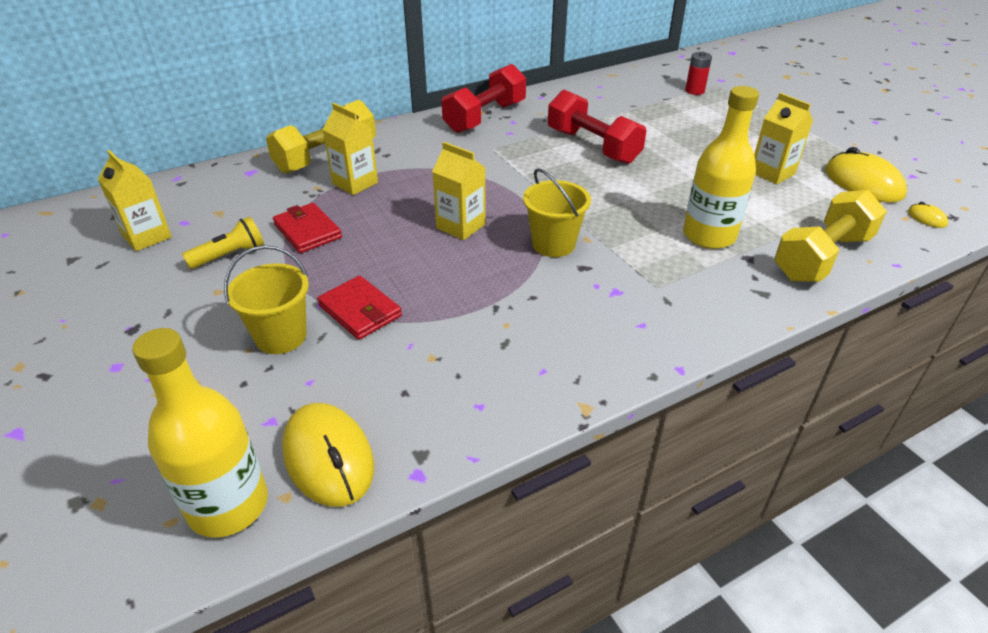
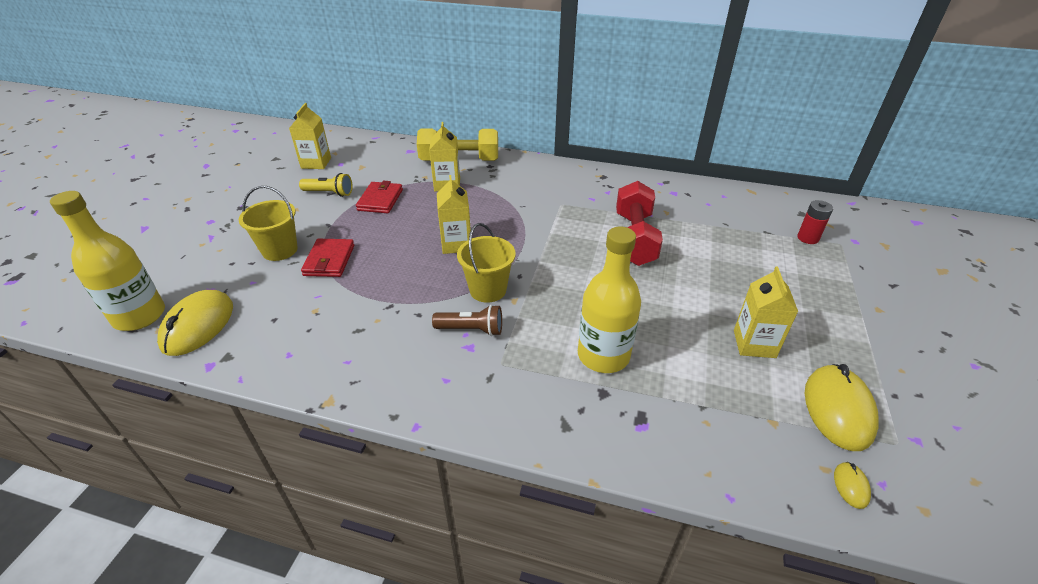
camera: 45 degrees right, 0 degrees up
red dumbbell [442,64,526,133] -> none
yellow dumbbell [774,190,887,282] -> none
none -> brown flashlight [432,305,502,336]

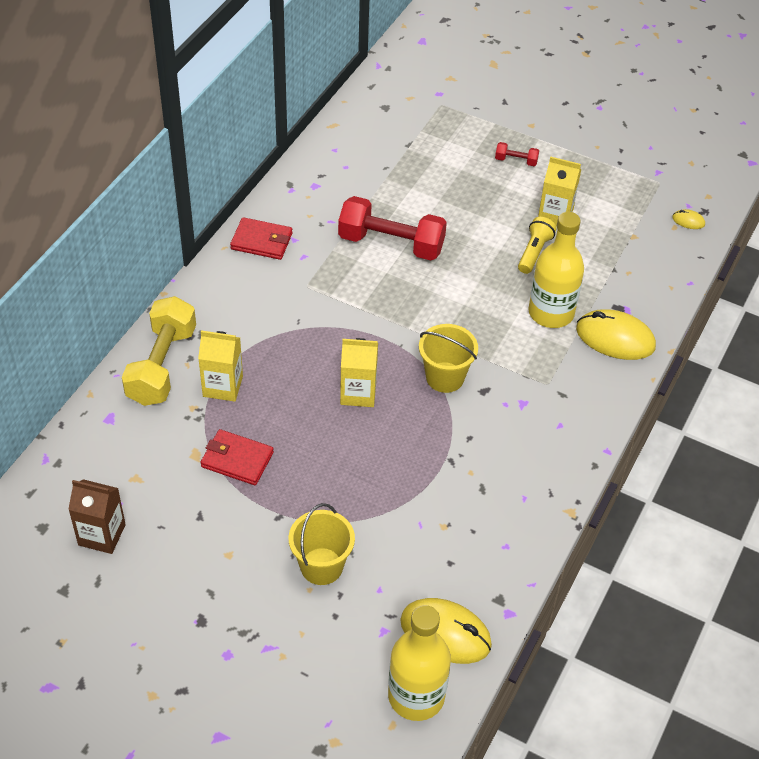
camera: 80 degrees left, 10 degrees up
yellow carton [289,103,331,169] -> brown carton [68,479,126,554]
yellow flashlight [299,173,353,197] -> yellow flashlight moved to [518,217,557,274]
red wallet [301,239,354,277] -> red wallet moved to [230,217,293,260]
brown flashlight [432,305,502,336] -> none
red battery [797,200,833,244] -> none
yellow mouse [805,364,879,451] -> yellow mouse moved to [576,309,656,360]
none -> red dumbbell [495,142,539,166]

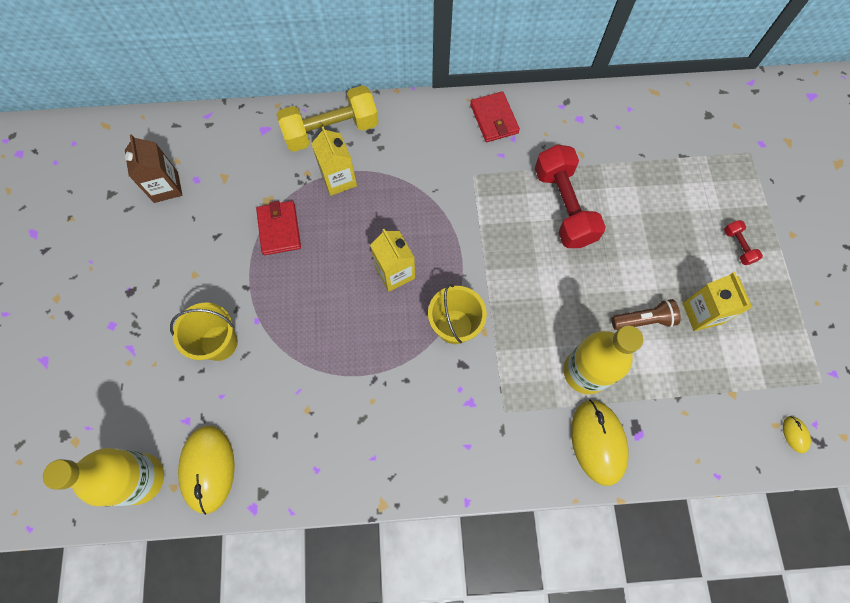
camera: 60 degrees right, 20 degrees up
yellow flashlight [518,217,557,274] -> brown flashlight [611,299,681,330]

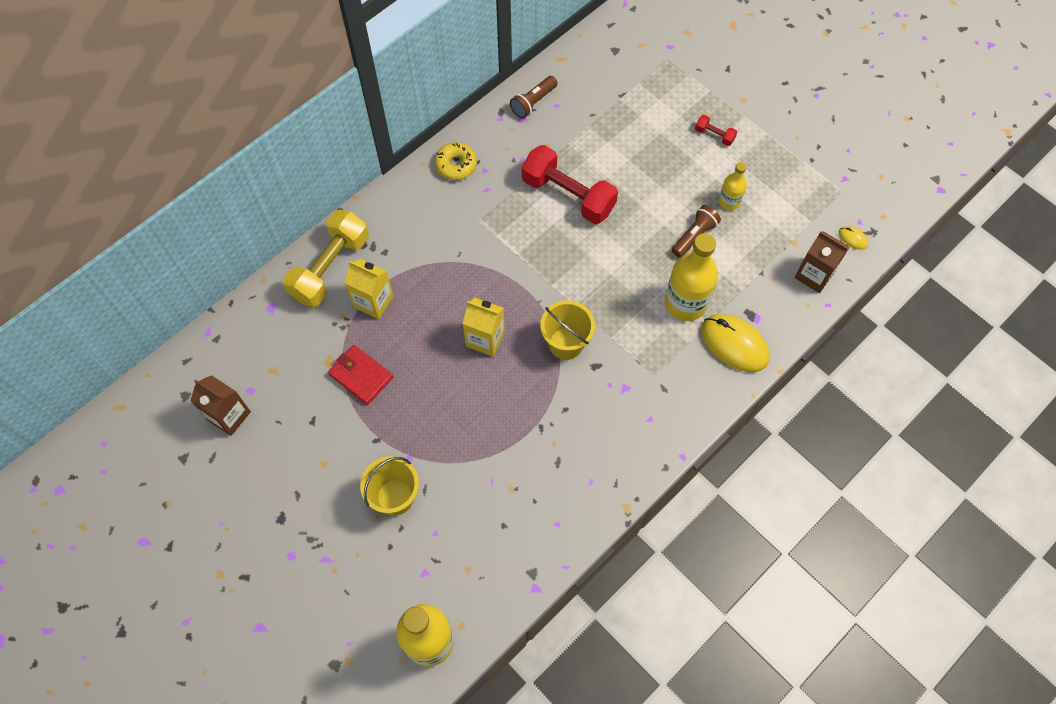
camera: 40 degrees left, 5 degrees down
yellow mouse [178,426,235,515] -> none
red wallet [470,91,520,142] -> yellow donut [435,142,477,180]
yellow carton [682,272,753,331] -> yellow bottle [719,162,747,210]
none -> brown flashlight [510,76,558,119]
none -> brown carton [795,231,849,293]

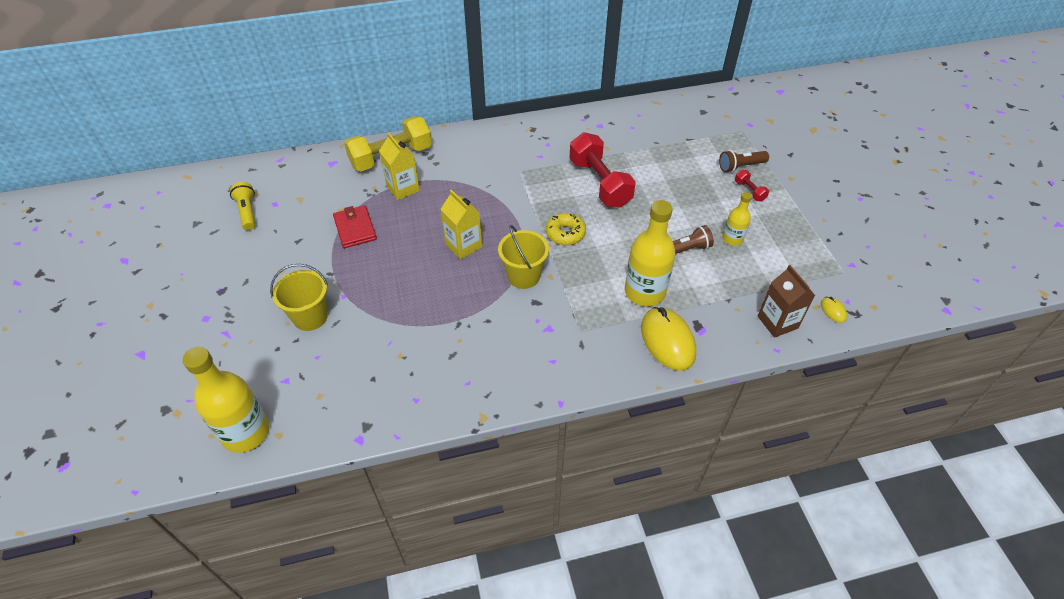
camera: 30 degrees right, 15 degrees down
brown carton [190,375,251,436] -> yellow flashlight [230,182,255,230]
yellow donut [435,142,477,180] -> yellow donut moved to [546,213,586,245]
brown flashlight [510,76,558,119] -> brown flashlight moved to [719,150,769,173]

